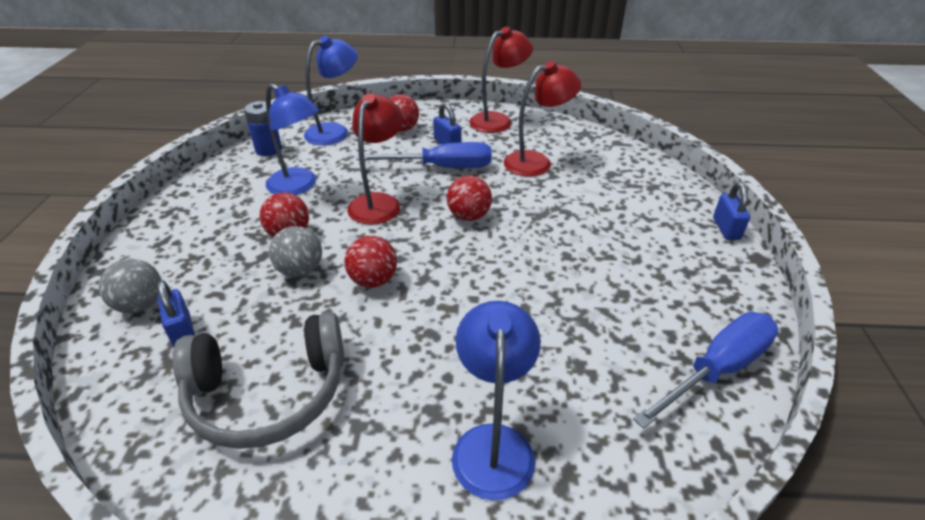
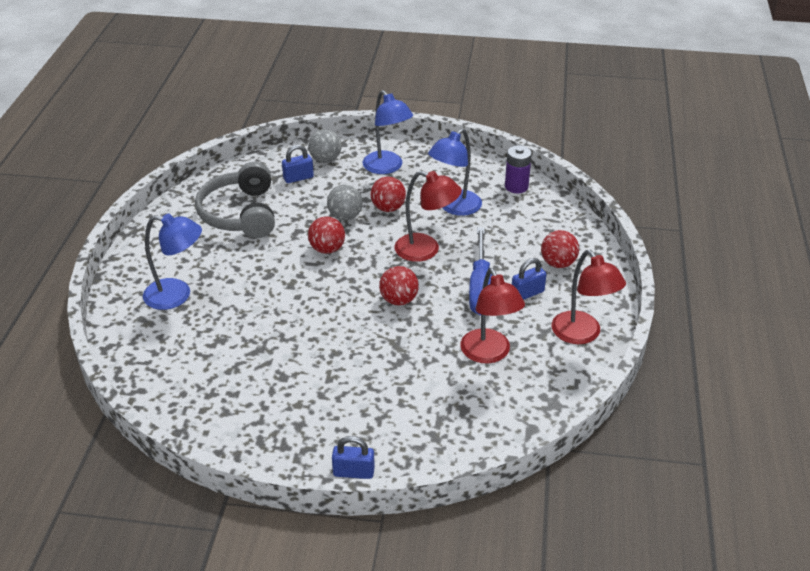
camera: 95 degrees right, 0 degrees up
blue battery [244,101,282,156] -> purple battery [505,145,532,193]
blue lamp [304,36,358,145] -> blue lamp moved to [362,90,413,174]
blue screwdriver [633,312,778,429] -> none

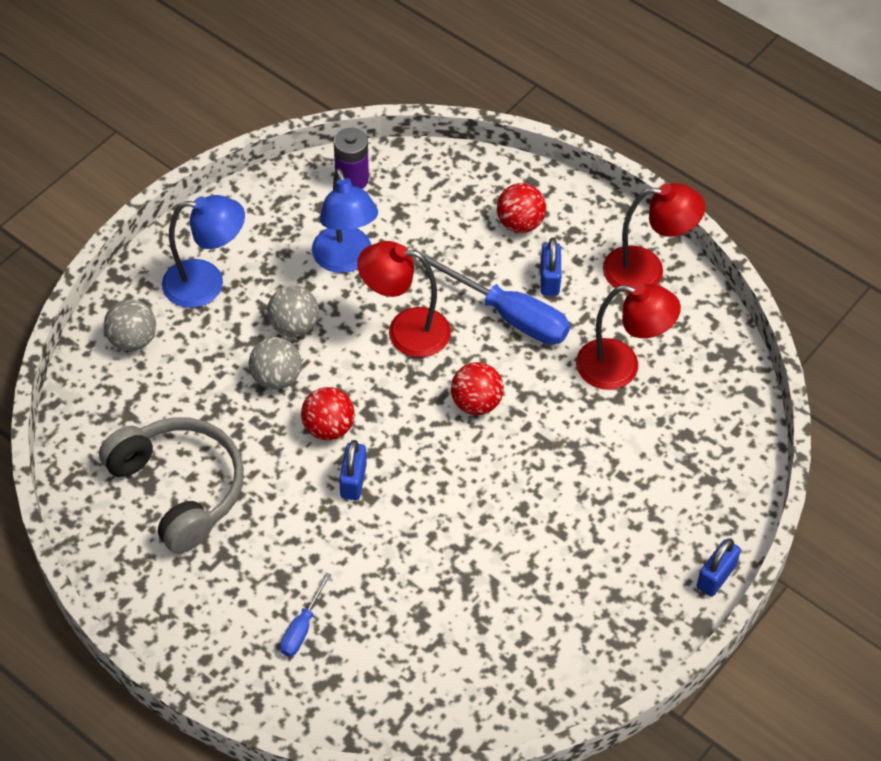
camera: 60 degrees left, 15 degrees up
blue lamp [143,213,202,310] -> blue screwdriver [280,573,331,657]
grey headphones [195,162,275,238] -> grey headphones turned 150 degrees counterclockwise [99,417,244,553]
blue padlock [282,145,314,183] -> blue padlock moved to [339,440,367,500]
red ball [370,176,406,212] -> grey ball [267,285,319,337]
red lamp [395,171,462,262] -> red lamp turned 135 degrees counterclockwise [357,241,451,357]

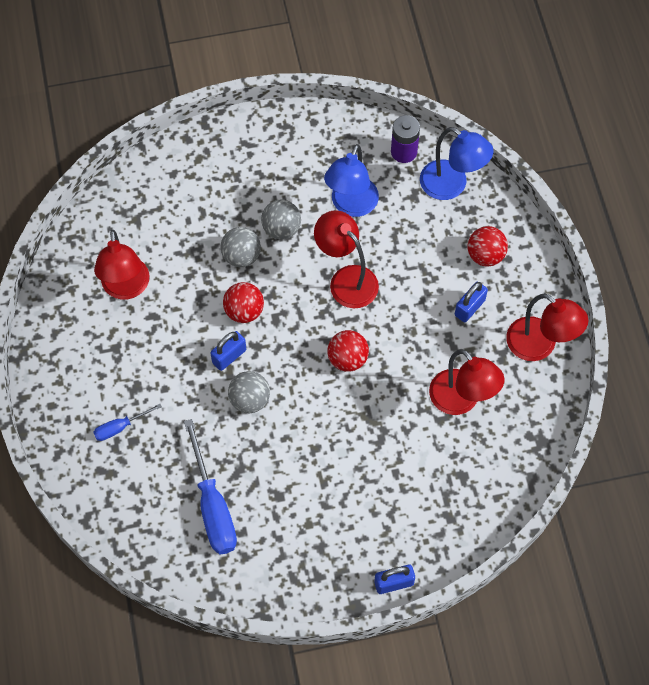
camera: 40 degrees right, 10 degrees up
grey headphones [99,417,244,553] -> red lamp [94,230,149,300]
grey ball [104,299,156,351] -> grey ball moved to [228,371,270,413]
blue lamp [162,195,245,308] -> blue lamp moved to [420,127,494,200]
blue screwdriver [419,253,570,345] -> blue screwdriver moved to [184,419,237,554]

